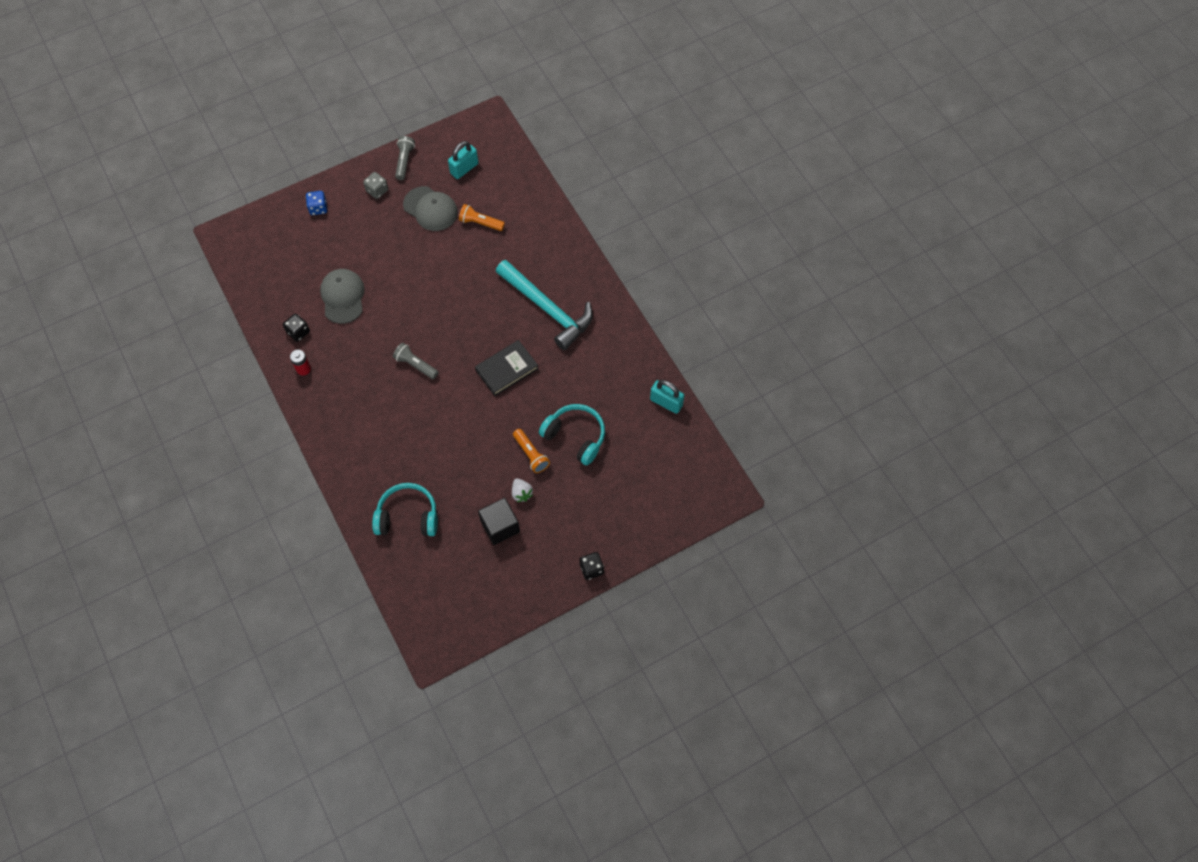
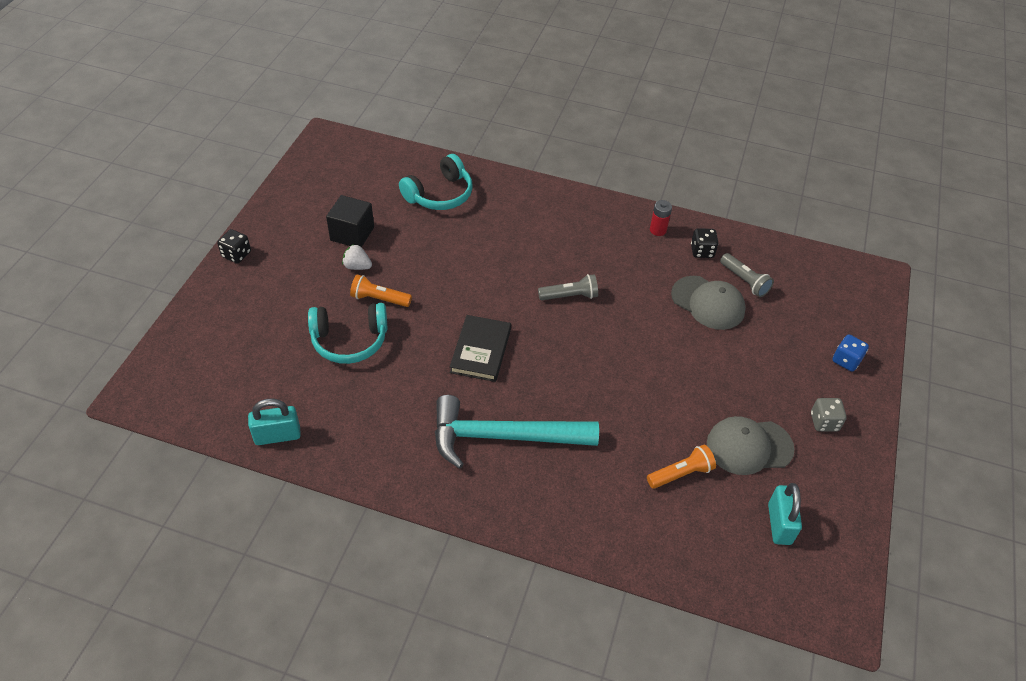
camera: 135 degrees right, 15 degrees down
grey flashlight [395,136,415,180] -> grey flashlight moved to [720,253,774,297]

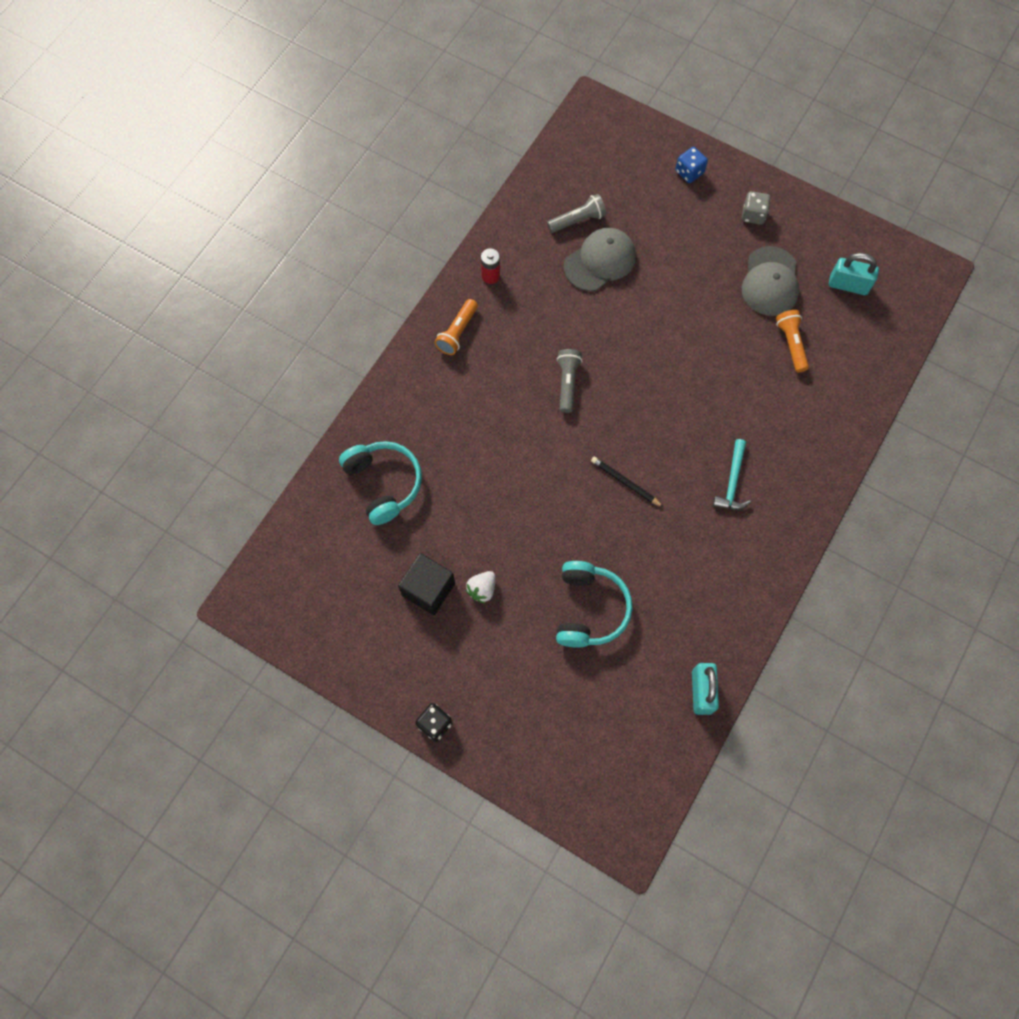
camera: 75 degrees left, 20 degrees up
orange flashlight [350,274,412,307] -> orange flashlight moved to [434,299,478,355]
turquoise hammer [435,395,599,469] -> turquoise hammer [713,439,751,510], size x0.48
black book [450,315,511,382] -> black pencil [591,457,663,507]
black dice [691,228,719,258] -> none

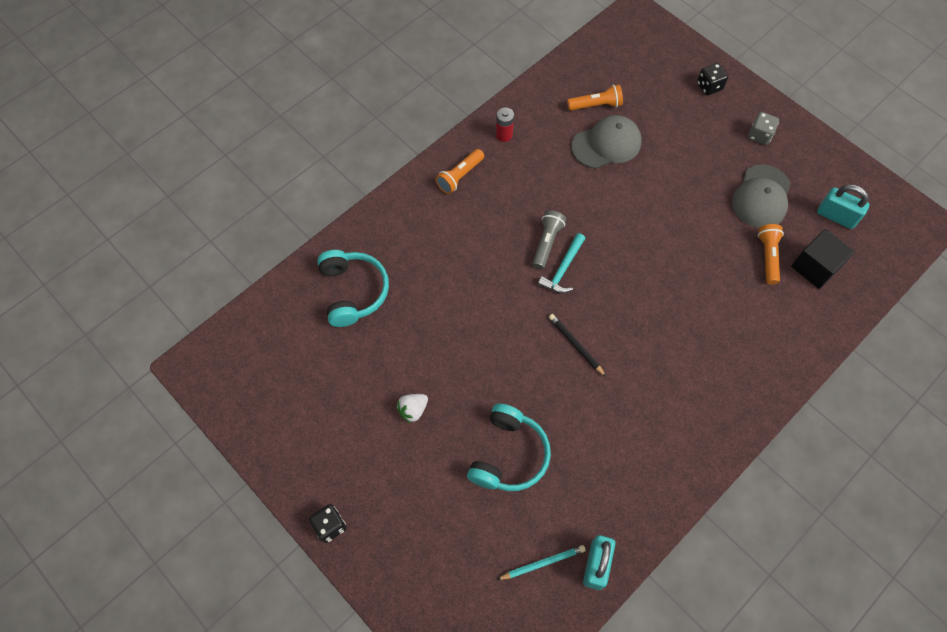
camera: 15 degrees right, 5 degrees down
black cube [398,553,455,615] -> black cube moved to [791,229,855,289]
grey flashlight [547,194,606,233] -> orange flashlight [567,85,623,111]
blue dice [676,147,708,183] -> black dice [697,63,728,95]
turquoise hammer [713,439,751,510] -> turquoise hammer moved to [538,233,585,293]
none -> turquoise pencil [497,545,586,580]

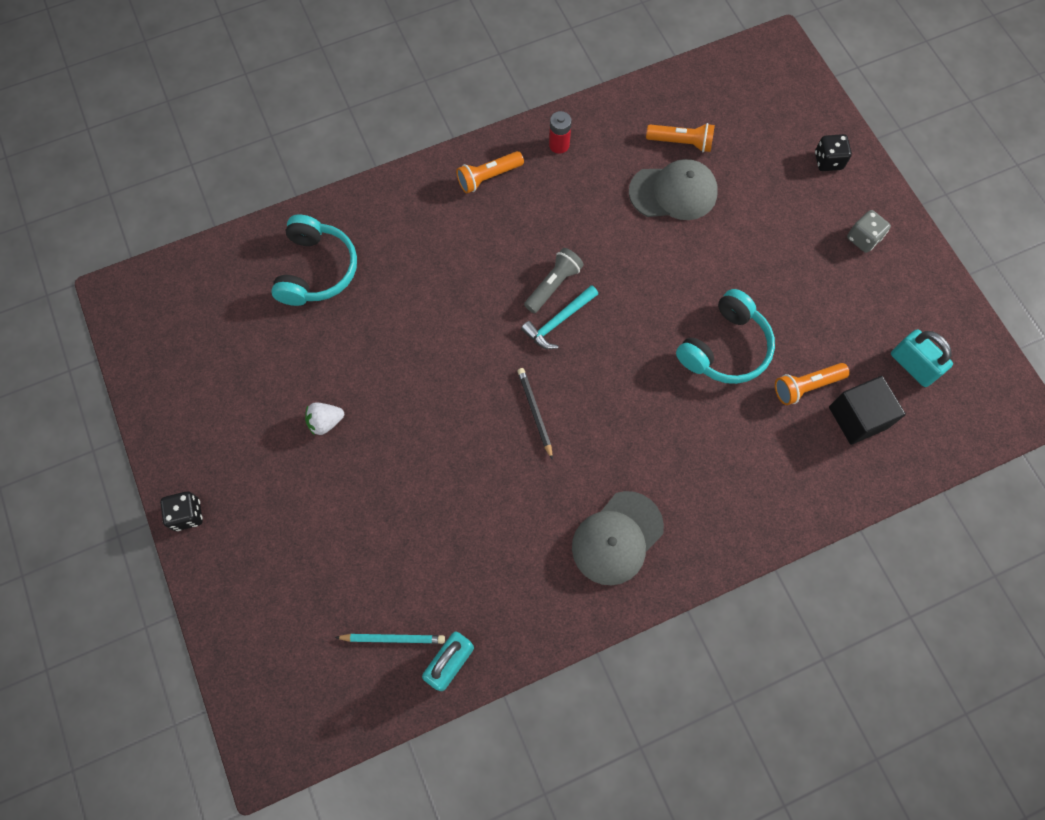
camera: 20 degrees right, 5 degrees up
turquoise headphones [467,403,551,491] -> turquoise headphones moved to [676,289,775,384]
grey cap [732,165,791,228] -> grey cap moved to [572,491,664,585]
orange flashlight [758,224,784,284] -> orange flashlight turned 135 degrees counterclockwise [775,363,850,405]

